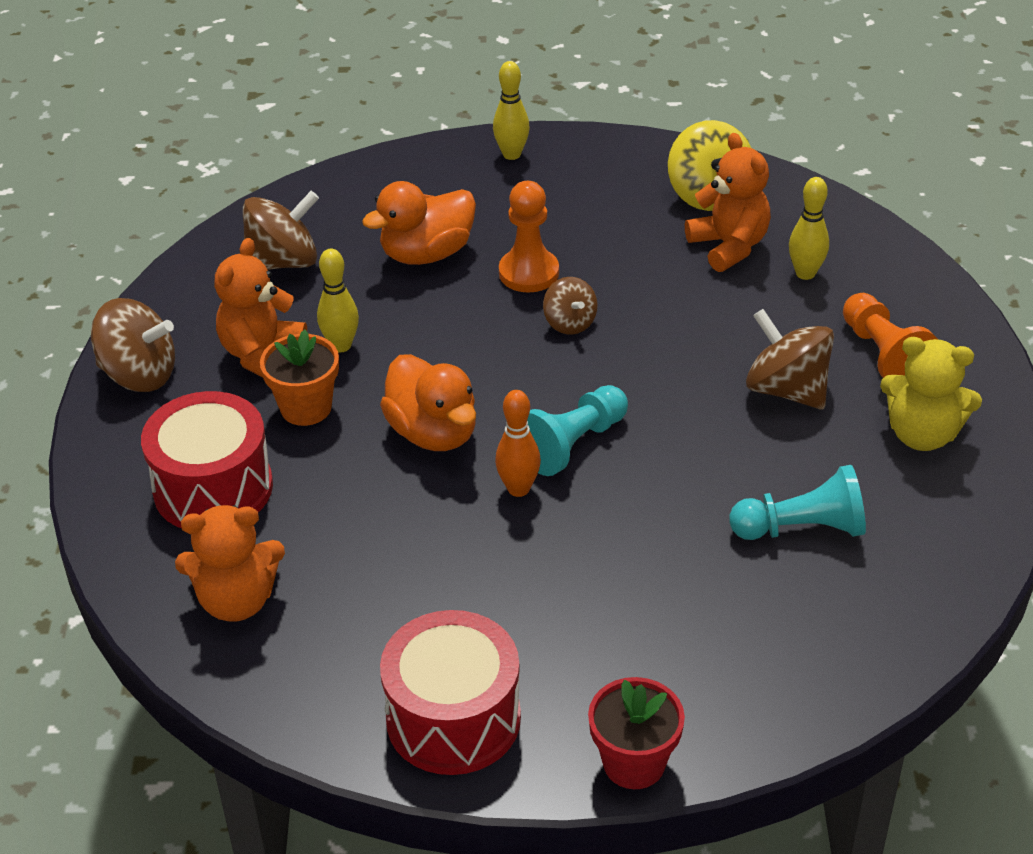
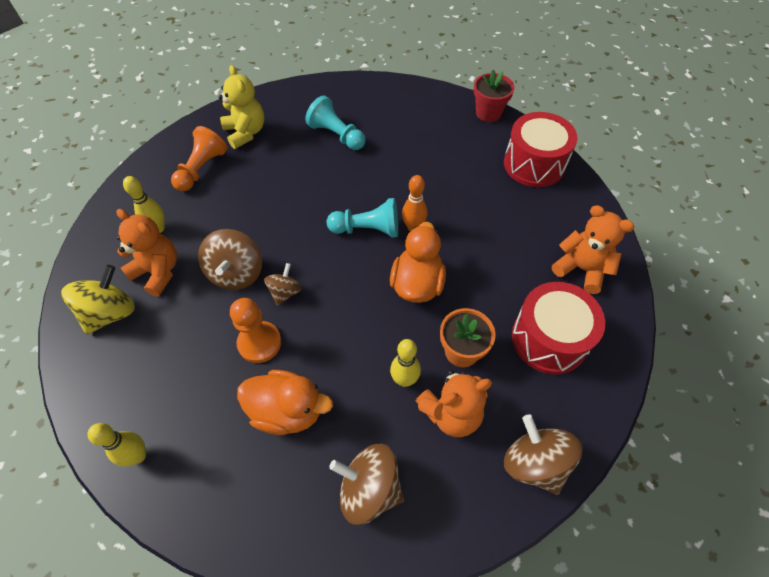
camera: 135 degrees left, 15 degrees up
orange teddy bear [685,133,771,272] -> orange teddy bear turned 105 degrees clockwise [117,209,177,297]
brown spinning top [746,309,834,409] -> brown spinning top moved to [198,229,262,290]

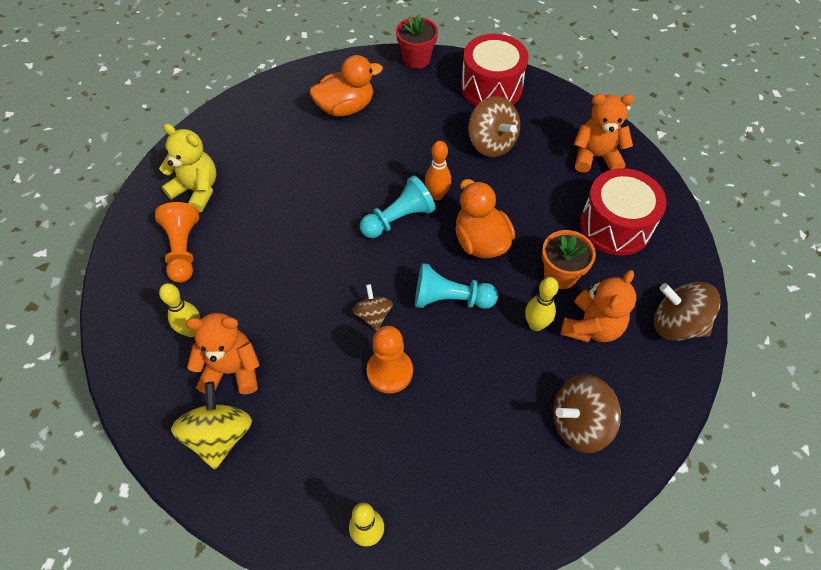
camera: 35 degrees left, 0 degrees up
brown spinning top [198,229,262,290] -> brown spinning top moved to [469,96,520,157]
orange duck [237,370,333,435] -> orange duck moved to [310,55,383,117]
turquoise pawn [305,95,366,150] -> turquoise pawn moved to [415,263,498,309]

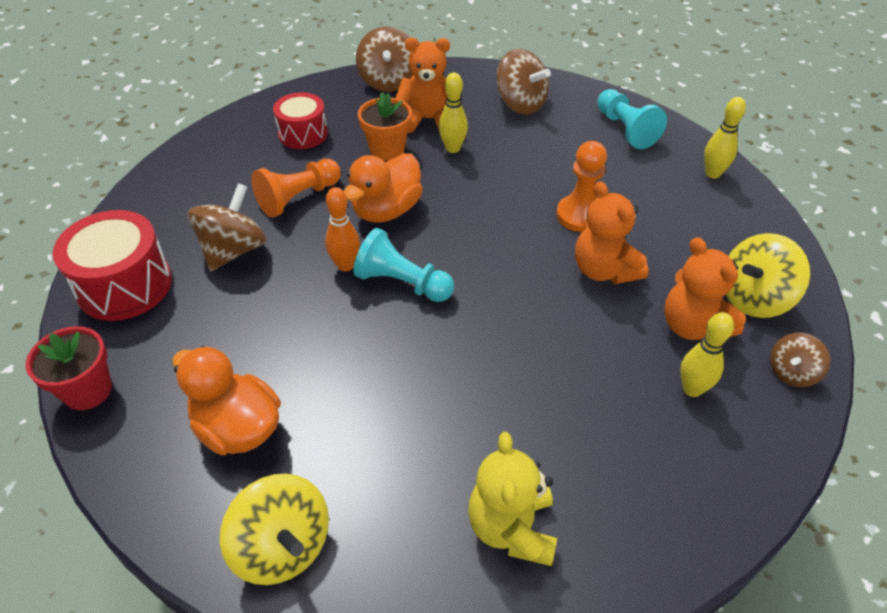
camera: 120 degrees left, 10 degrees down
orange pawn [155,202,199,283] -> orange pawn moved to [251,159,341,218]
brown spinning top [352,284,393,331] -> brown spinning top moved to [770,333,830,387]
turquoise pawn [415,263,498,309] -> turquoise pawn moved to [597,89,667,149]
orange teddy bear [574,94,634,173] -> orange teddy bear moved to [575,181,648,284]
red drum [580,168,667,256] -> red drum [273,92,328,149], size x0.65
none -> yellow spinning top [220,474,329,585]

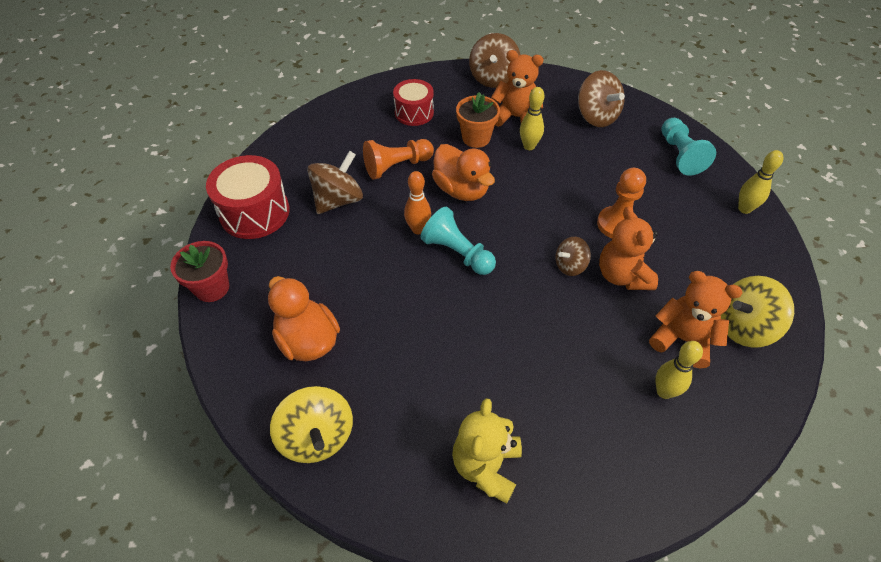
camera: 15 degrees right, 5 degrees up
orange duck [344,153,423,223] -> orange duck turned 90 degrees counterclockwise [432,144,495,201]
orange teddy bear [665,237,746,340] -> orange teddy bear turned 135 degrees clockwise [649,271,743,368]
brown spinning top [770,333,830,387] -> brown spinning top moved to [555,237,591,276]

